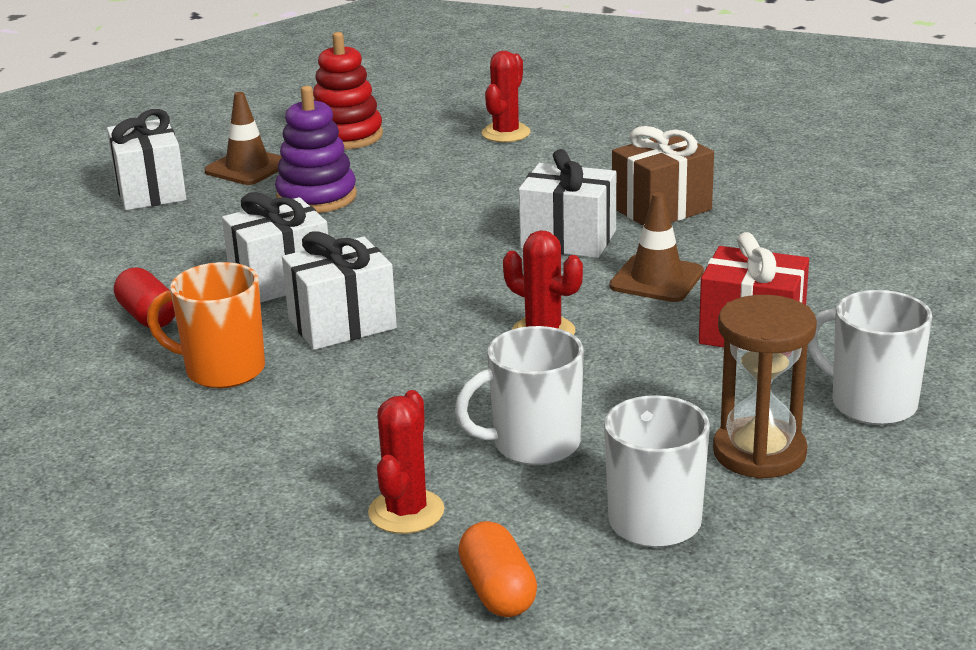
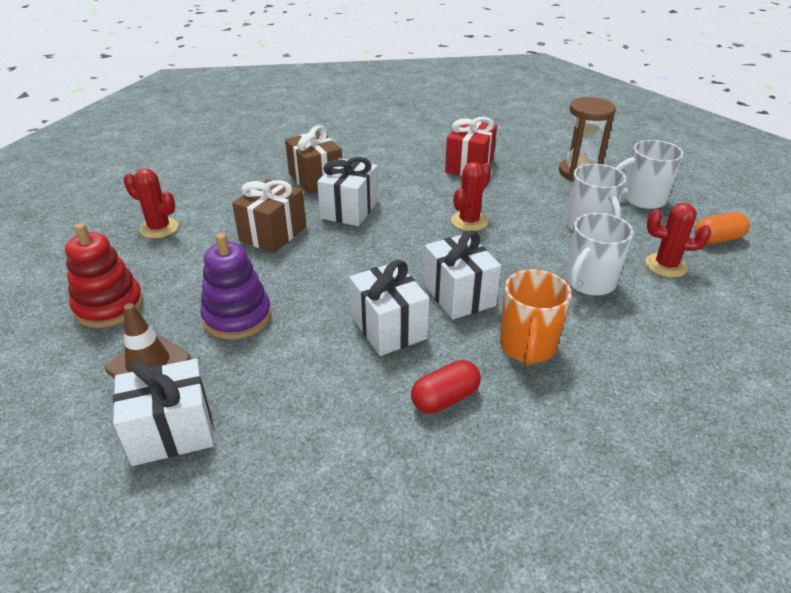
camera: 90 degrees left, 10 degrees up
brown traffic cone [609,192,704,302] -> none
white mug [807,290,932,425] -> white mug moved to [566,213,634,296]
none -> brown gift [232,179,306,253]

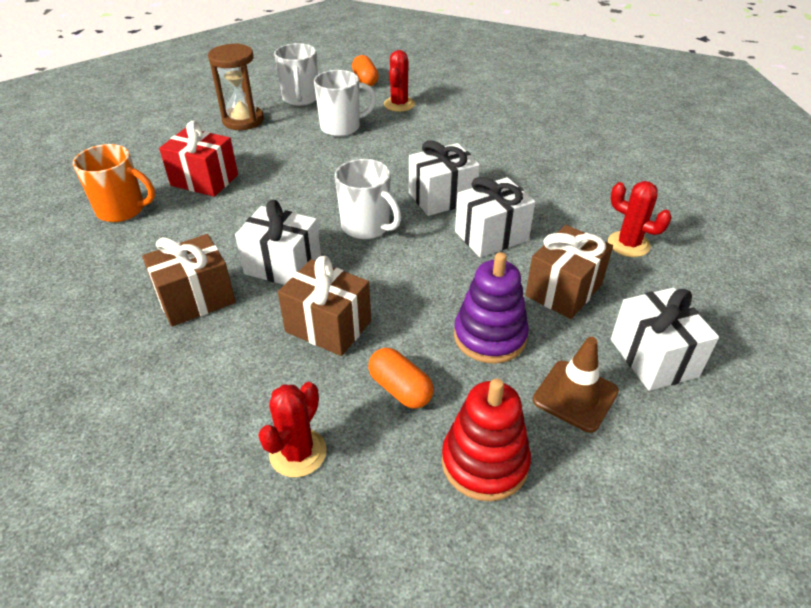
camera: 90 degrees left, 5 degrees up
red capsule [411,360,481,414] -> none
red cactus [451,162,491,231] -> red cactus moved to [608,181,672,257]
orange mug [500,269,572,365] -> orange mug moved to [73,144,155,222]
white mug [566,213,634,296] -> white mug moved to [335,159,401,239]
none -> orange capsule [368,348,434,409]
none -> brown gift [525,225,613,319]

